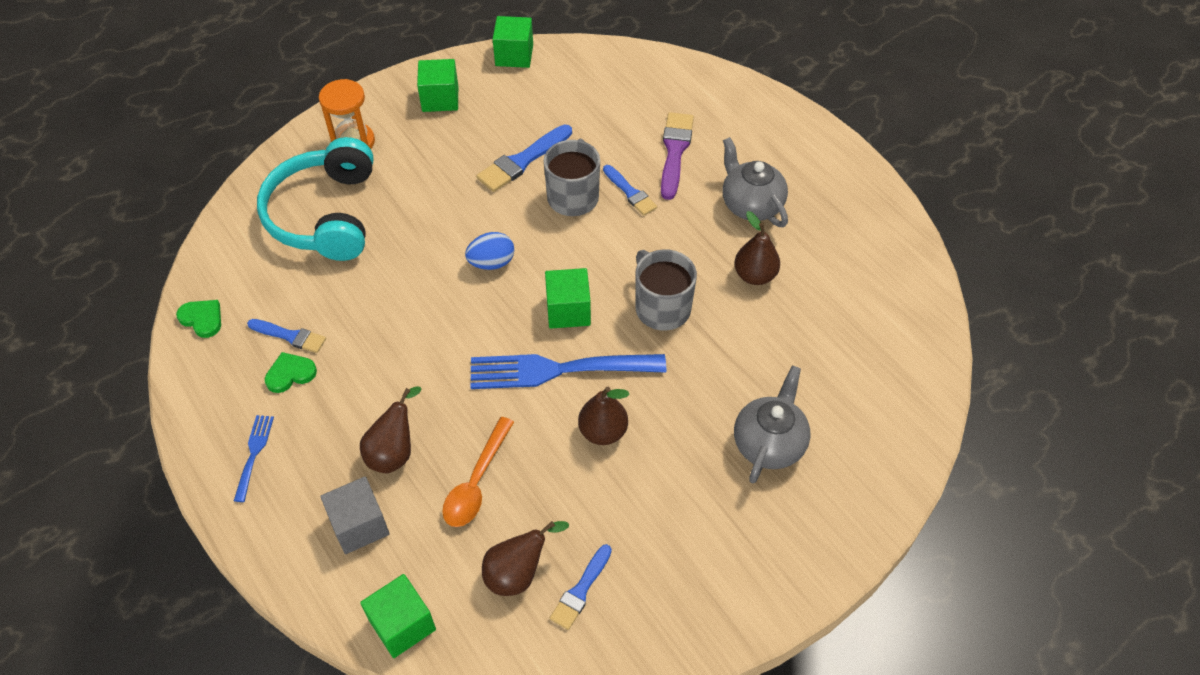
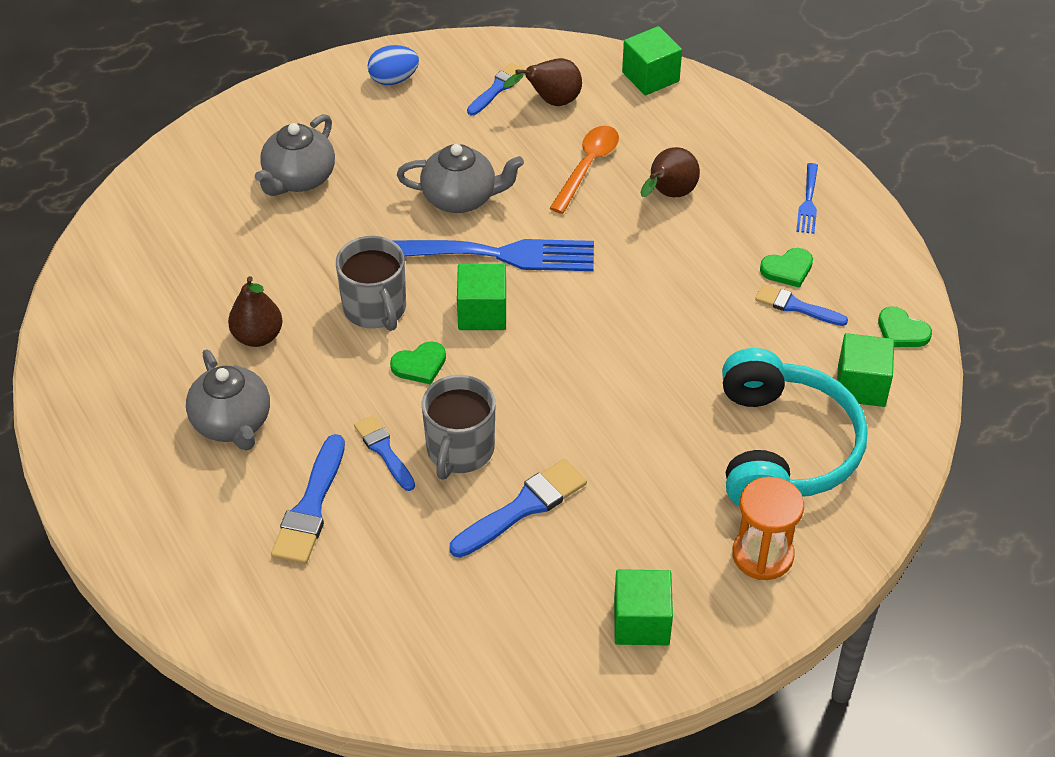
camera: 175 degrees left, 5 degrees down
grey cube [320,477,390,554] -> none
blue egg [465,232,514,270] -> blue egg moved to [368,45,419,85]
green cube [493,16,533,68] -> green cube moved to [837,333,894,407]
brown pear [578,387,630,445] -> grey teapot [397,144,524,213]
purple brush [661,112,694,200] -> blue brush [271,434,345,564]
none -> green heart [390,342,446,385]

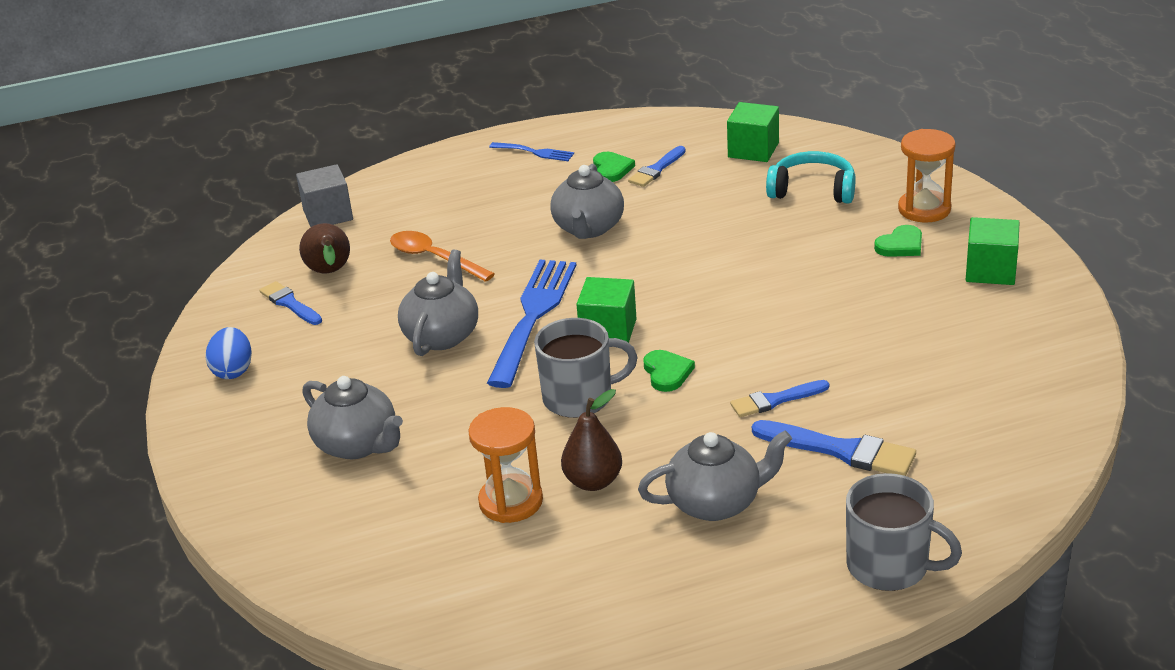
camera: 75 degrees left, 15 degrees down
grey mug [422,375,495,479] -> grey mug moved to [846,473,962,591]
blue brush [450,459,587,558] -> none
green cube [622,26,682,96] -> grey cube [296,164,353,227]
brown pear [641,147,700,197] -> none
turquoise headphones [722,348,868,507] -> turquoise headphones [766,151,856,204], size x0.61
green heart [878,306,932,347] -> green heart moved to [874,225,922,257]
none -> orange hourglass [468,407,543,523]
none -> grey teapot [550,164,624,239]

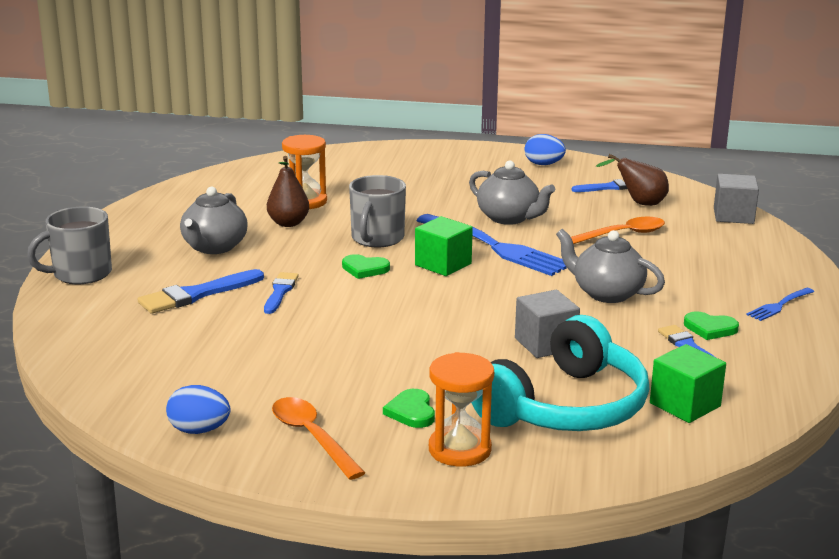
camera: 115 degrees right, 10 degrees down
grey teapot [302,376,403,459] -> none
turquoise headphones [766,151,856,204] -> turquoise headphones [472,315,649,431], size x1.65
green cube [966,217,1020,285] -> orange spoon [272,397,365,480]
none -> blue egg [166,385,231,434]
none -> grey cube [515,290,580,358]

